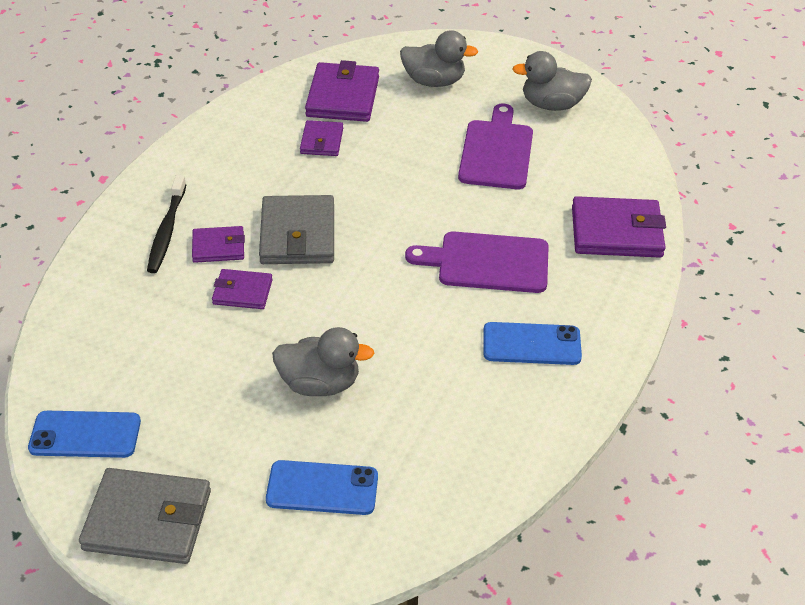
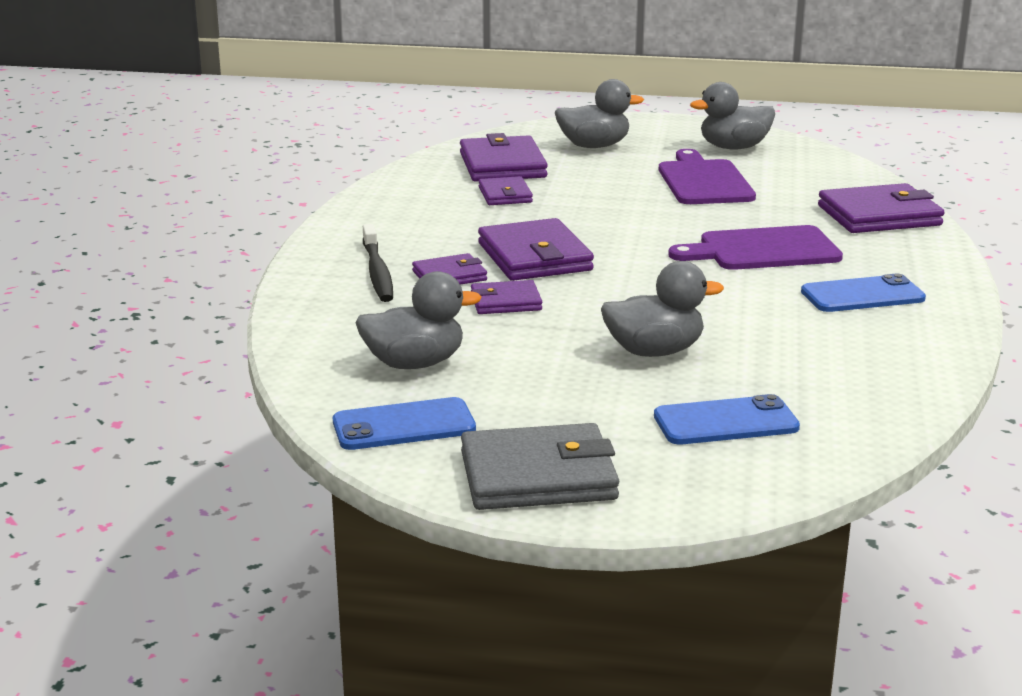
camera: 15 degrees left, 20 degrees down
grey wallet [259,195,334,264] -> purple wallet [478,218,594,281]
none -> grey duck [355,271,481,369]

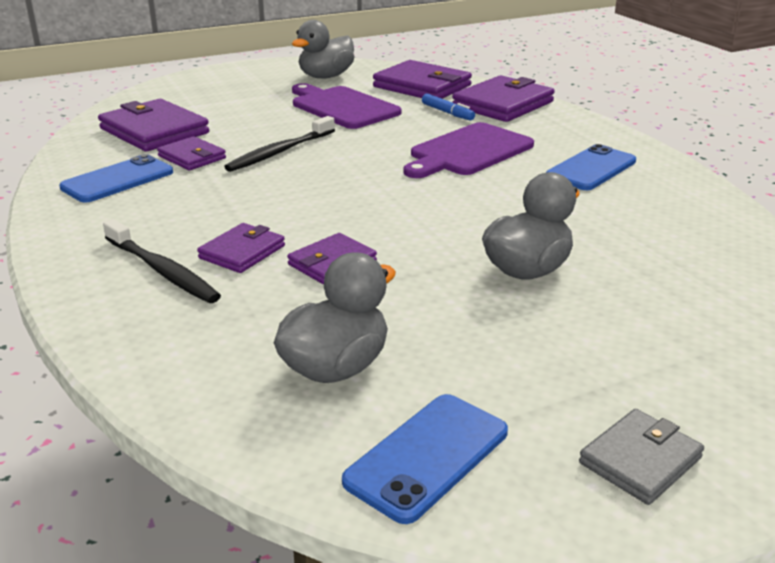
camera: 35 degrees left, 5 degrees up
grey wallet [461,423,619,510] -> grey wallet [579,409,704,505], size x0.57
purple wallet [478,218,594,281] -> purple wallet moved to [373,60,472,99]
grey duck [555,79,644,148] -> none
blue phone [654,394,800,444] -> blue phone moved to [59,154,173,203]
none -> black toothbrush [224,116,335,172]
none -> blue marker [422,94,475,120]

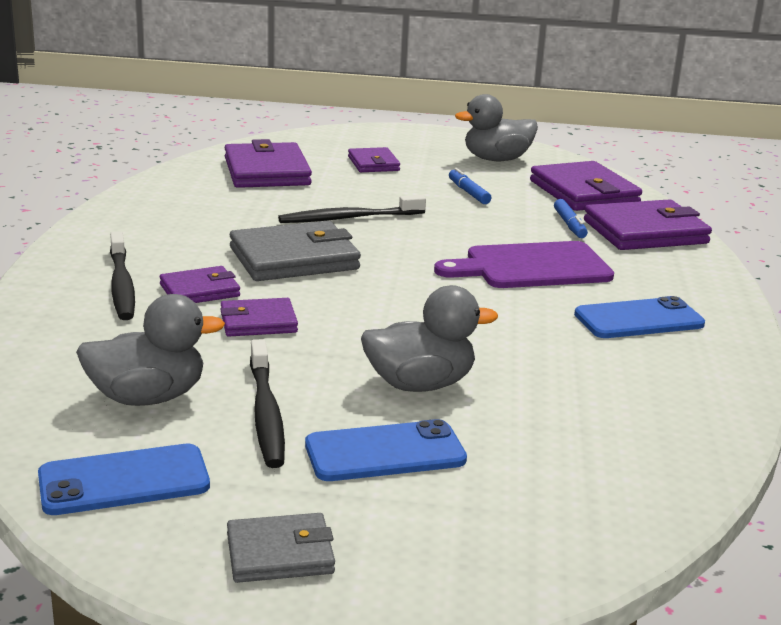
camera: 30 degrees right, 5 degrees down
blue phone [59,154,173,203] -> blue phone moved to [305,419,467,481]
purple wallet [157,136,226,170] -> purple wallet moved to [348,147,400,172]
purple cutting board [292,83,402,129] -> blue marker [449,168,491,204]
none -> grey wallet [230,221,361,281]
none -> black toothbrush [250,339,285,468]

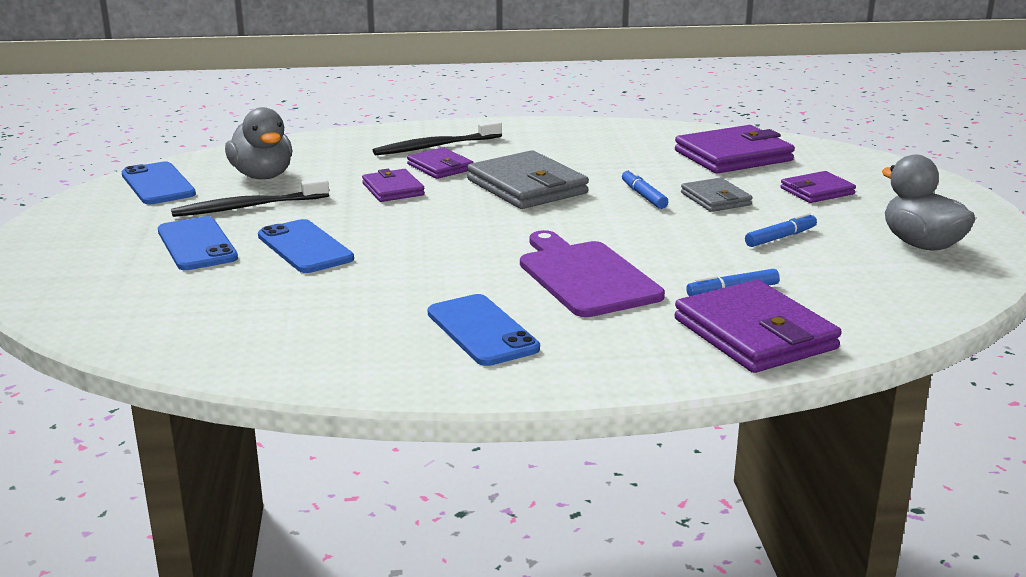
camera: 80 degrees right, 0 degrees up
grey wallet [227,513,335,583] -> grey wallet moved to [681,178,752,212]
black toothbrush [278,195,426,223] -> blue marker [622,169,668,209]
grey duck [361,285,498,392] -> blue phone [258,219,354,273]
purple wallet [530,161,642,211] -> none

